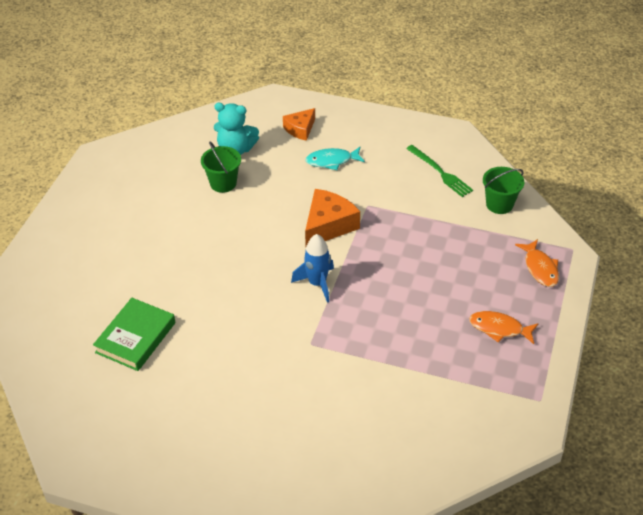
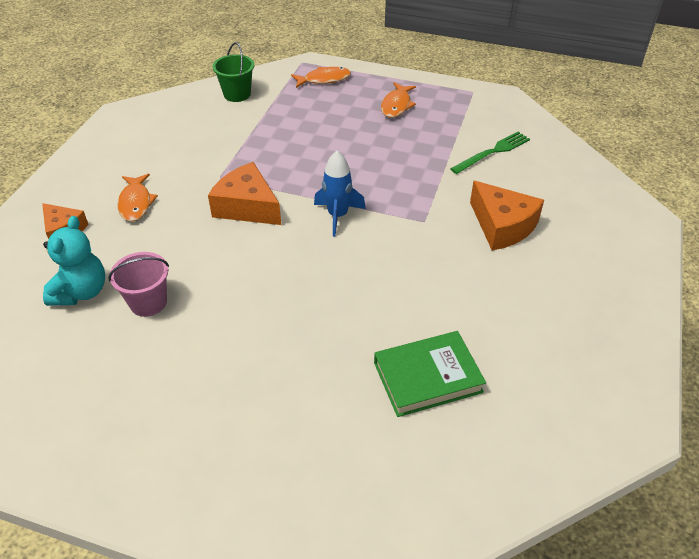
camera: 90 degrees left, 0 degrees up
green book [93,298,175,371] -> green book turned 45 degrees counterclockwise [374,331,486,417]
green bucket [201,141,241,193] -> pink bucket [108,252,169,317]
turquoise fish [305,147,365,170] -> orange fish [118,174,158,221]
green fork [406,145,473,197] -> green fork moved to [450,132,530,174]
none -> orange cheese [470,181,544,250]

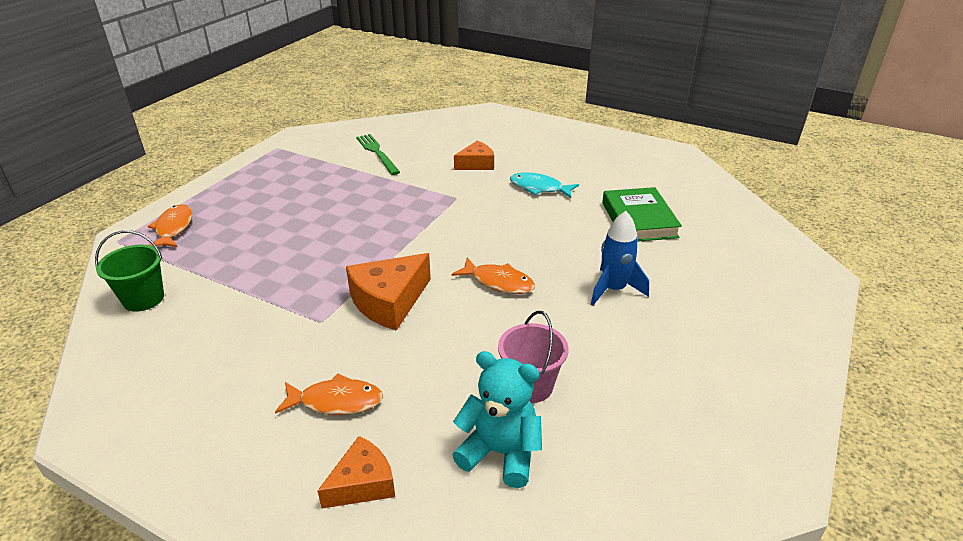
camera: 80 degrees left, 10 degrees down
blue rocket [314,151,366,236] -> blue rocket moved to [591,211,649,305]
orange fish [381,82,416,118] -> orange fish moved to [452,257,535,294]
orange cheese [470,181,544,250] -> orange cheese [454,141,494,170], size x0.63
none -> turquoise fish [510,172,579,198]

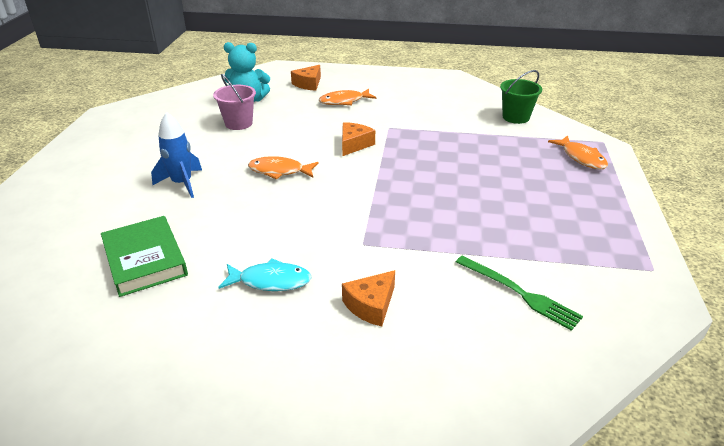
camera: 160 degrees right, 0 degrees up
orange cheese [346,253,431,331] -> orange cheese [342,122,375,156], size x0.63

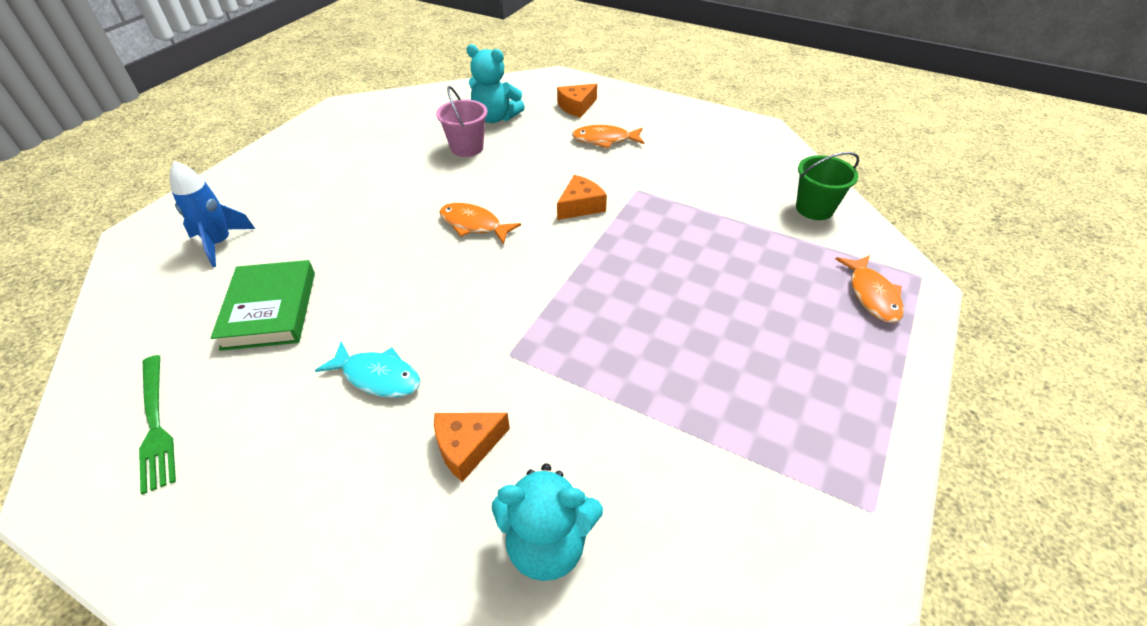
camera: 20 degrees right, 10 degrees up
blue rocket [151,112,202,198] -> blue rocket moved to [170,161,255,267]
green fork [456,255,583,331] -> green fork moved to [139,355,176,494]
none -> turquoise teddy bear [492,463,603,581]

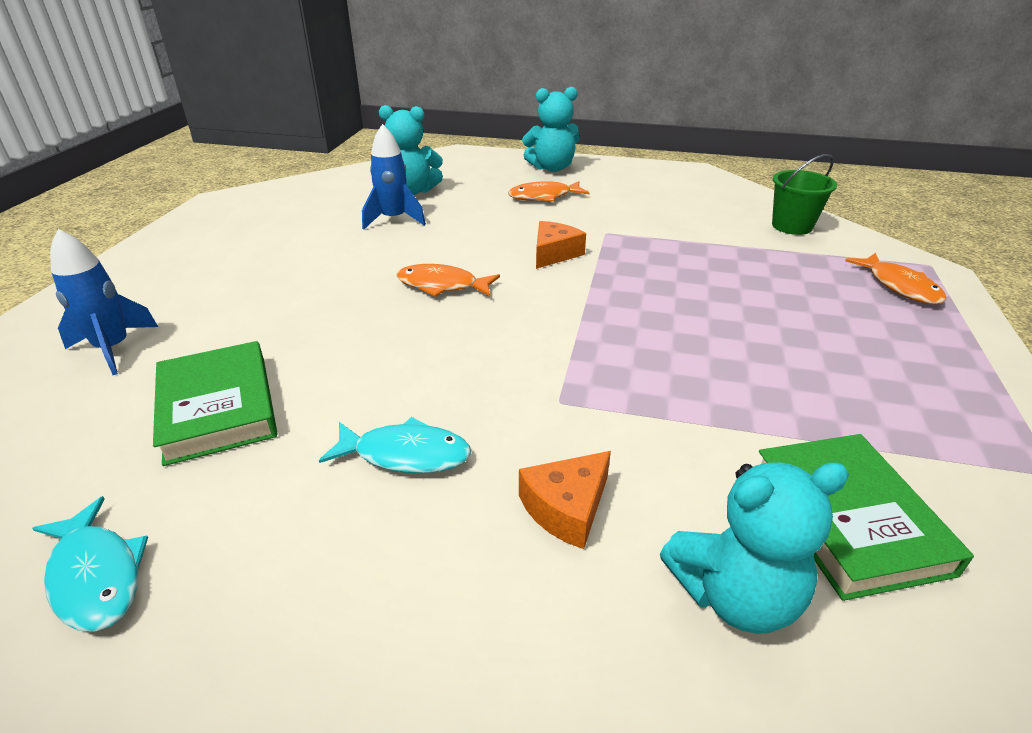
camera: 15 degrees left, 10 degrees down
green fork [139,355,176,494] -> turquoise fish [32,496,148,632]
pink bucket [436,86,488,157] -> blue rocket [362,124,426,230]
orange cheese [557,84,597,118] -> none
none -> turquoise teddy bear [522,87,580,172]
none -> green book [759,434,974,601]

